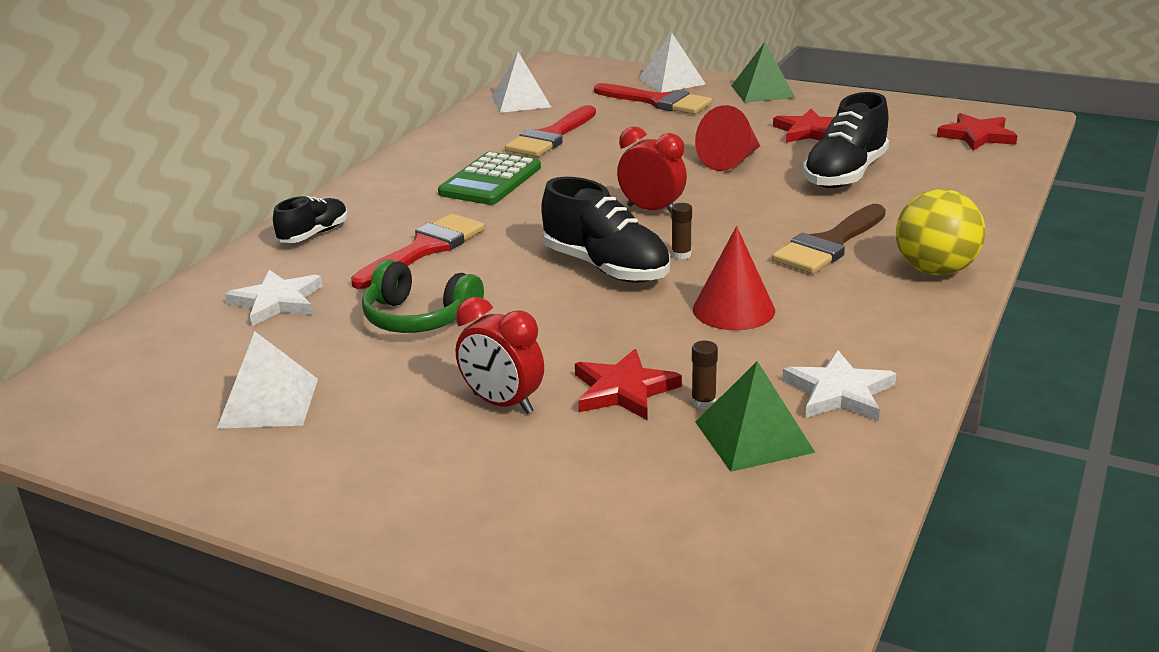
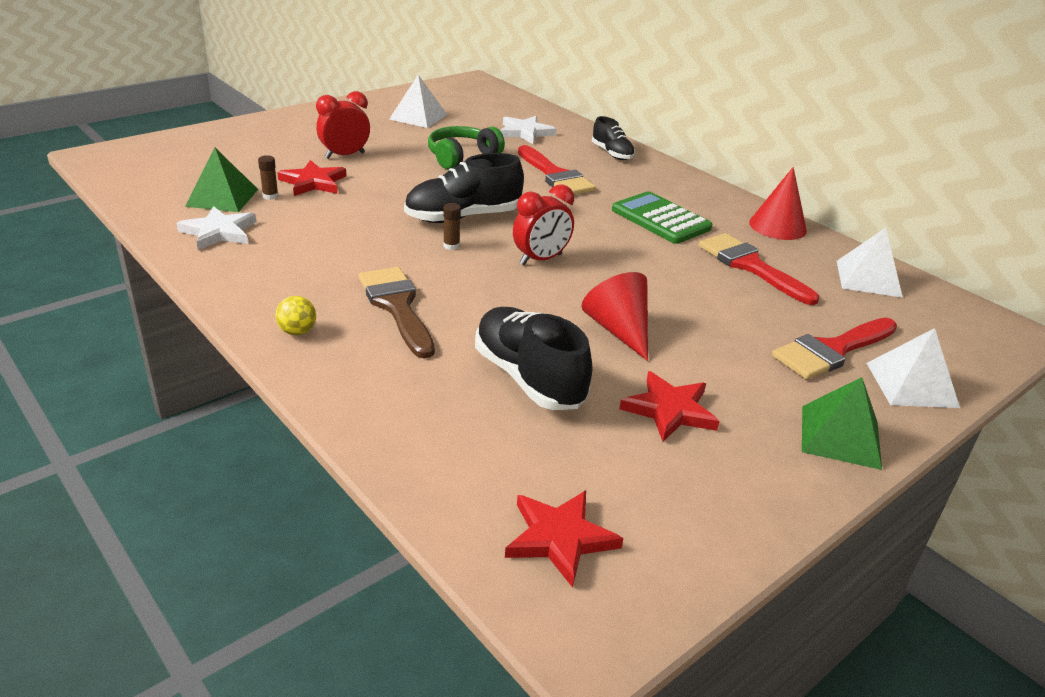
camera: 110 degrees right, 5 degrees up
red cone [693,226,775,330] -> red cone moved to [749,167,807,240]
yellow ball [896,189,985,275] -> yellow ball [275,296,316,335], size x0.49

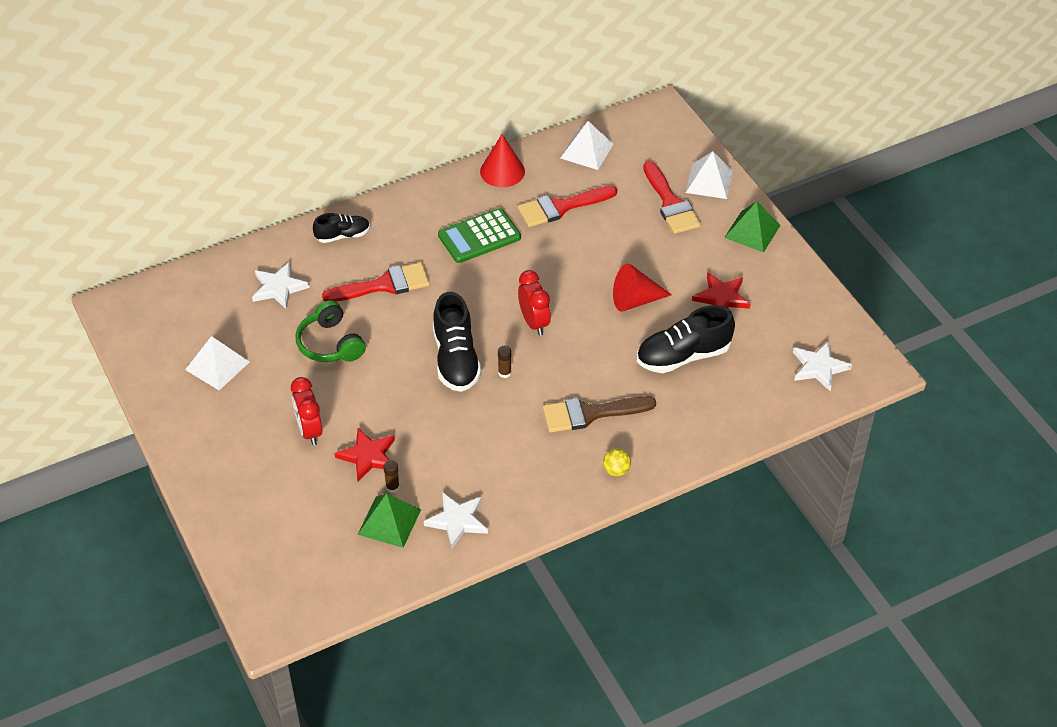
camera: 75 degrees left, 15 degrees up
red star [505,491,624,588] -> white star [793,341,852,391]

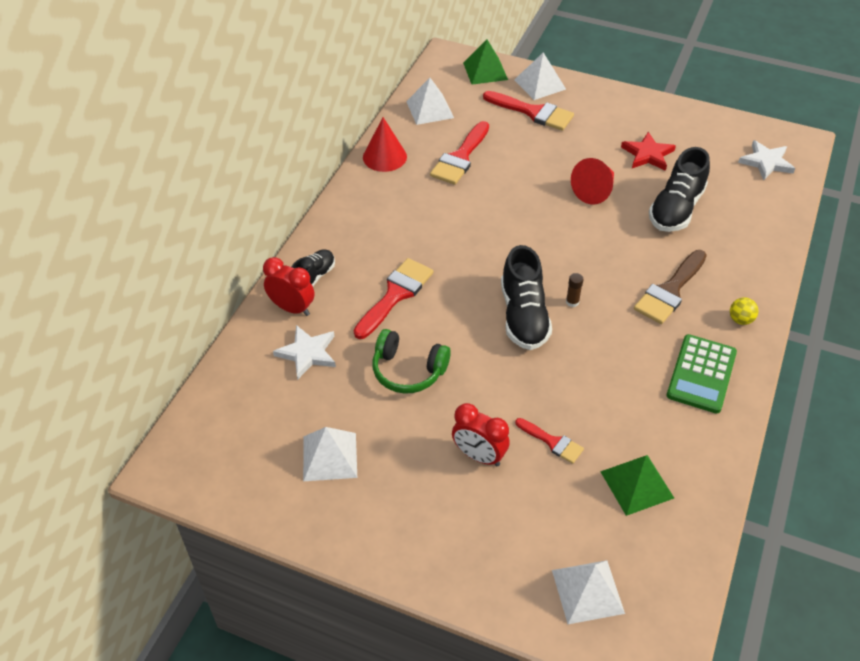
camera: 40 degrees left, 0 degrees up
red star [335,428,395,481] -> red brush [515,418,584,464]
brown glue stick [383,460,400,493] -> none
white star [424,492,488,548] -> none
black shoe [433,292,481,392] -> black shoe turned 45 degrees clockwise [501,245,552,350]
green calculator [438,208,521,263] -> green calculator moved to [667,334,737,414]
red clock [518,270,551,336] -> red clock moved to [263,257,314,316]
green pyramid [724,201,781,253] -> green pyramid moved to [463,40,508,85]
none -> white pyramid [552,560,625,624]

